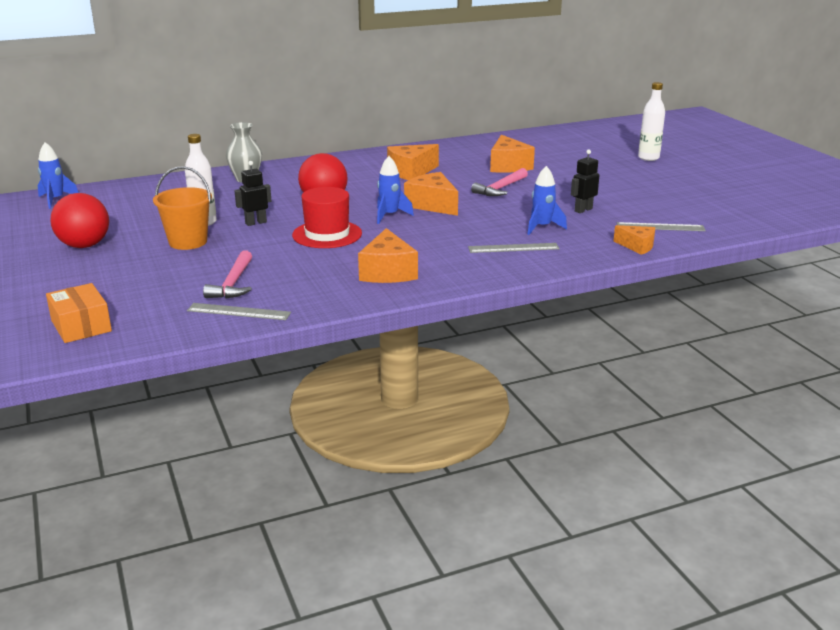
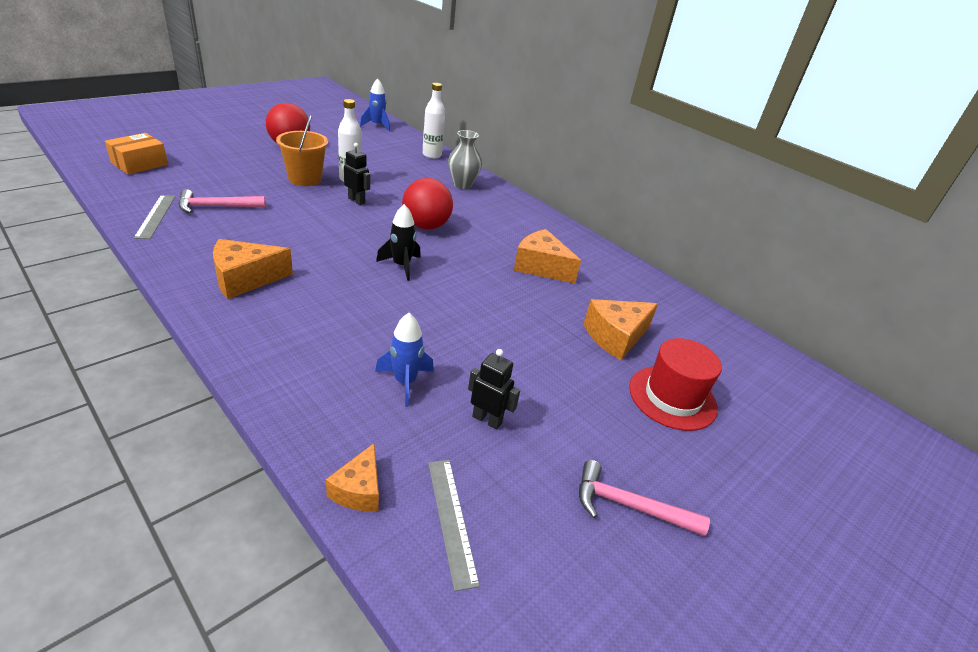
camera: 65 degrees right, 10 degrees up
red hat [292,187,362,248] -> red hat moved to [629,338,722,431]
blue rocket [377,156,414,224] -> black rocket [376,204,421,281]
orange cheese [404,172,458,216] -> none
grey ruler [468,243,560,253] -> none
pink hammer [471,168,528,196] -> pink hammer moved to [579,460,710,536]
white bottle [638,82,665,161] -> white bottle moved to [423,83,445,159]

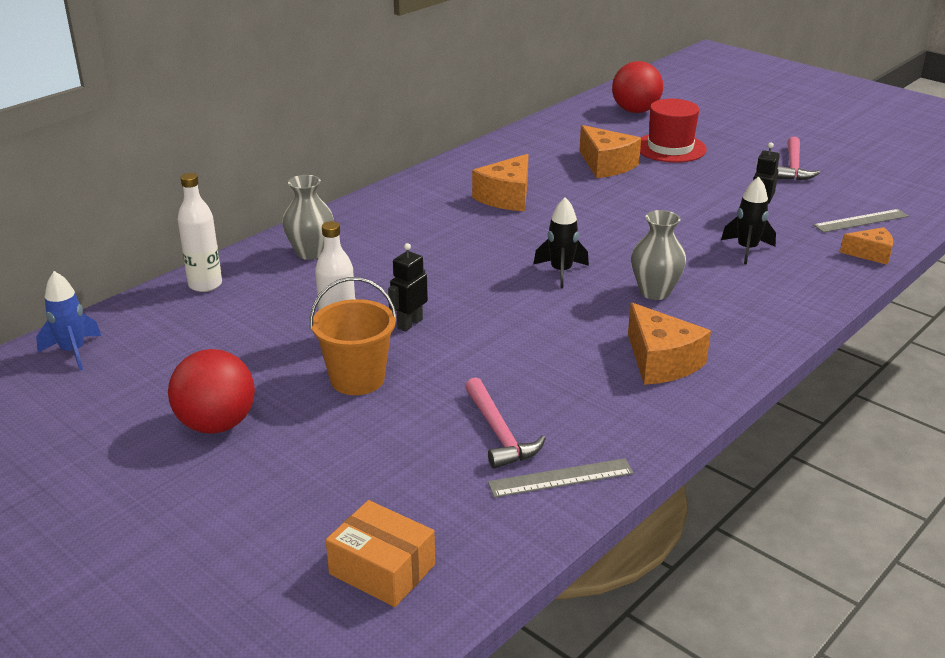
camera: 90 degrees left, 5 degrees down
blue rocket [375,313,434,407] -> black rocket [721,177,776,265]
red ball [402,178,453,230] -> red ball moved to [612,61,663,113]
none -> grey vase [631,210,686,300]

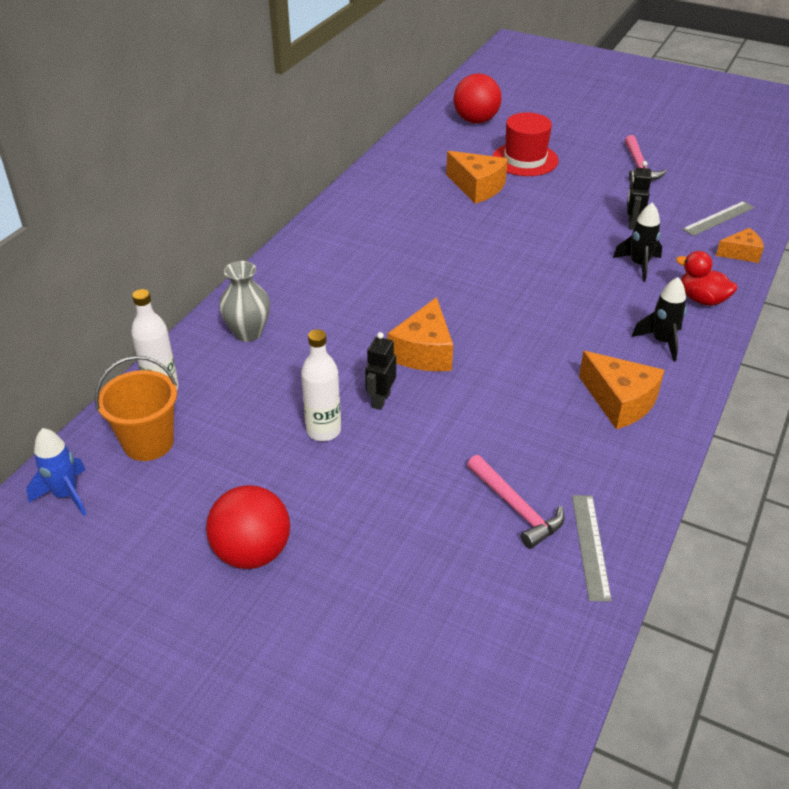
camera: 15 degrees left, 10 degrees up
orange bucket [310,277,397,395] -> orange bucket moved to [95,356,177,461]
orange box [326,500,435,607] -> none
orange cheese [472,154,529,211] -> orange cheese moved to [387,297,453,371]
grey ruler [488,458,634,498] -> grey ruler turned 60 degrees counterclockwise [572,495,612,601]
black rocket [534,197,589,288] -> black rocket moved to [631,277,687,362]
grey vase [631,210,686,300] -> none
none -> red duck [676,251,737,306]

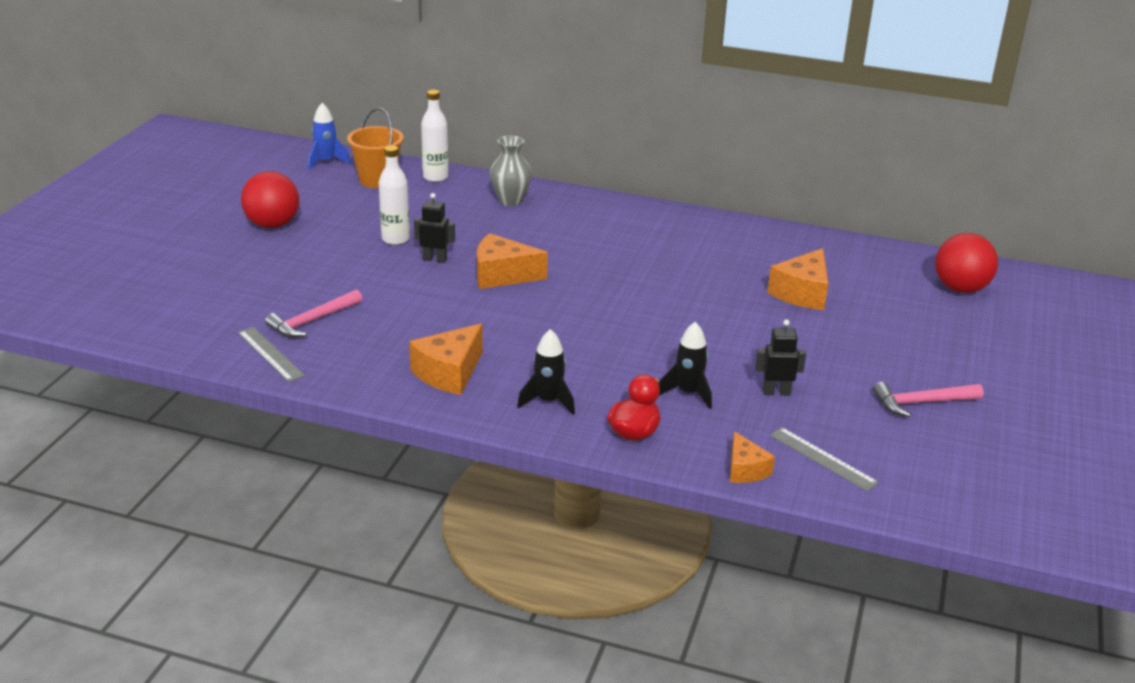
camera: 80 degrees right, 10 degrees down
red hat [493,112,559,176] -> none
grey ruler [572,495,612,601] -> grey ruler turned 60 degrees clockwise [238,327,305,382]

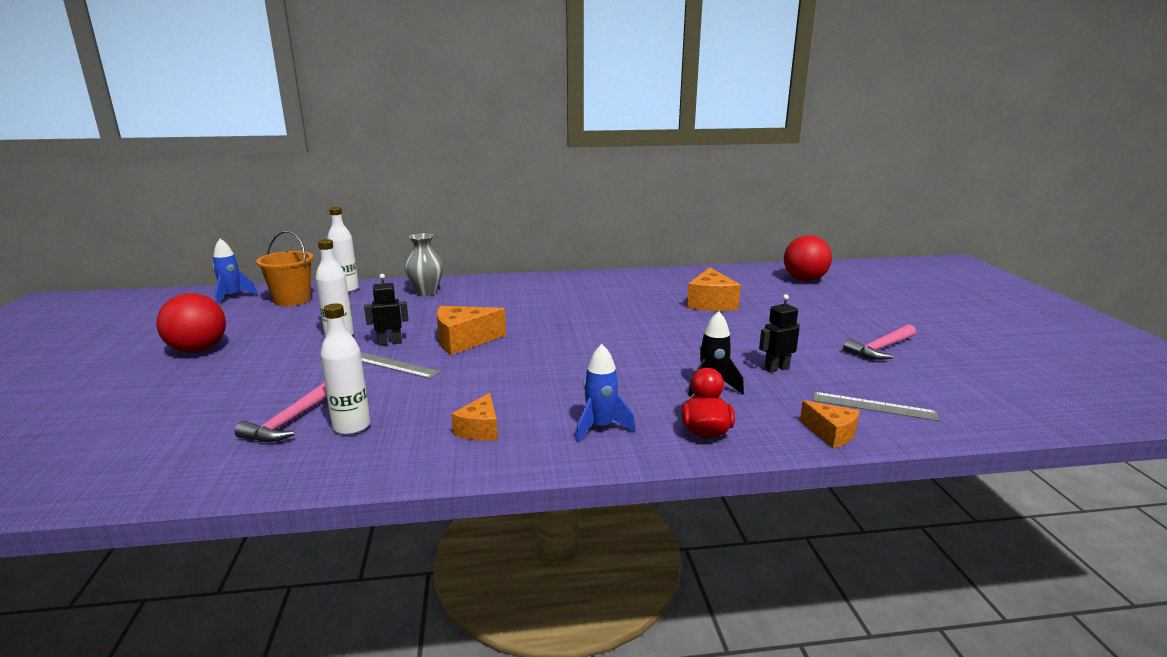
camera: 25 degrees left, 10 degrees down
grey ruler [238,327,305,382] -> grey ruler moved to [361,352,441,379]
orange cheese [409,324,483,395] -> orange cheese [451,393,498,440], size x0.62
black rocket [517,329,575,415] -> blue rocket [576,344,636,442]
none -> white bottle [320,303,370,435]

